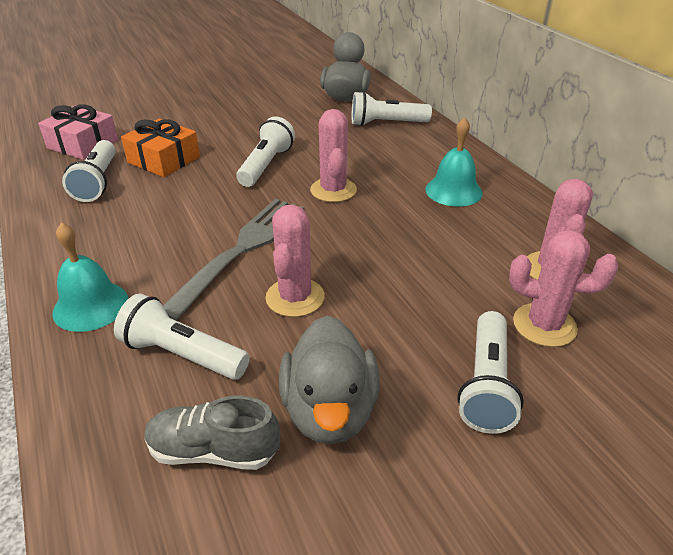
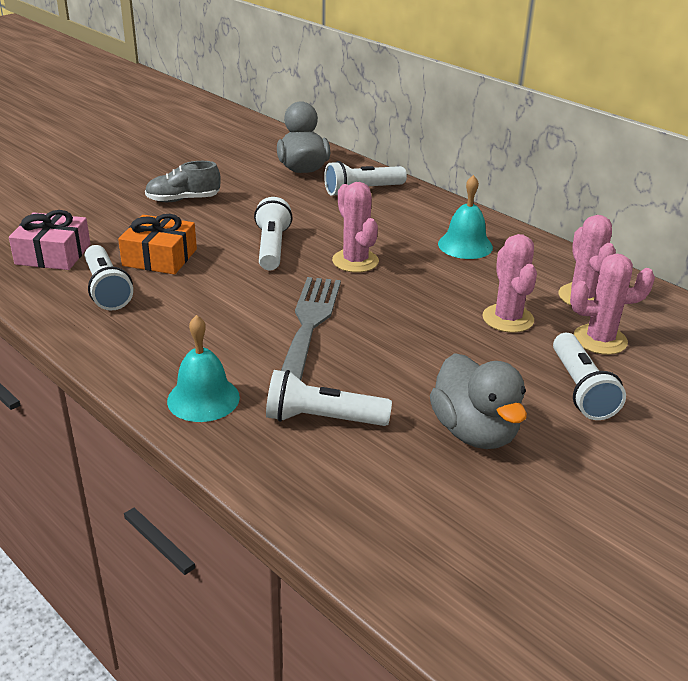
camera: 20 degrees left, 5 degrees down
grey shoe [144,396,280,470] -> grey shoe moved to [145,161,221,202]
pink cactus [266,205,325,317] -> pink cactus moved to [482,234,537,333]

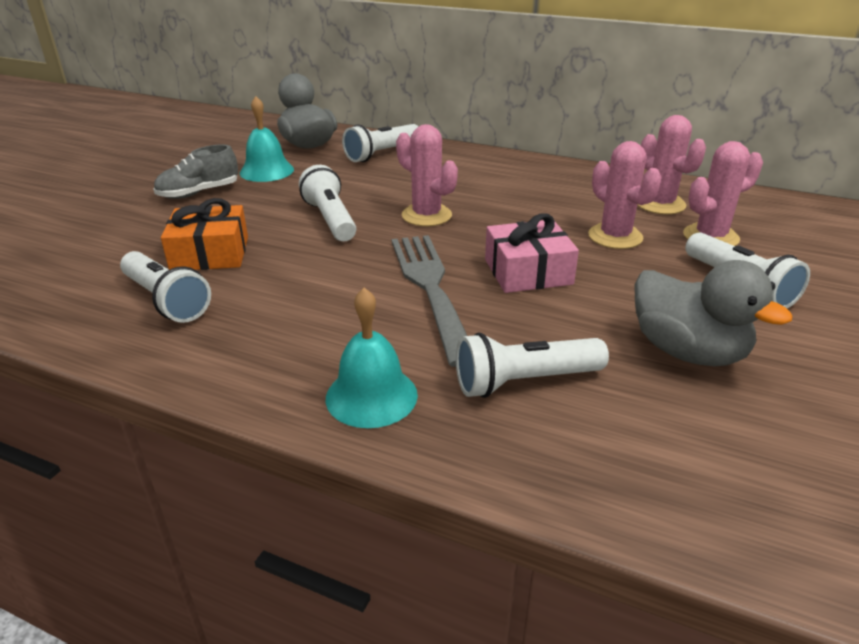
camera: 20 degrees left, 0 degrees up
pink gift [9,210,90,270] -> pink gift moved to [485,213,579,293]
turquoise bell [438,175,493,259] -> turquoise bell moved to [240,96,294,182]

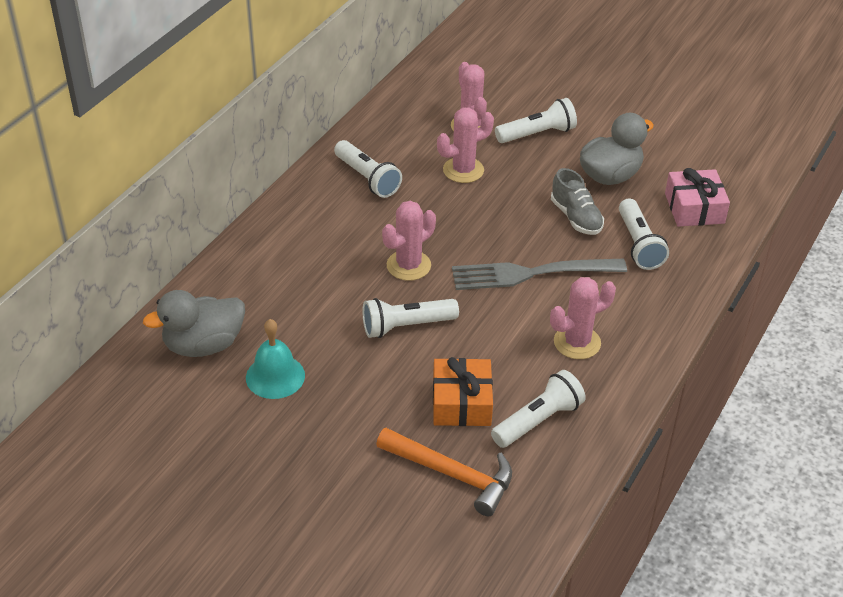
camera: 85 degrees left, 10 degrees up
grey shoe [153,144,238,199] -> grey shoe moved to [551,168,604,235]
turquoise bell [326,288,418,428] -> none
white flashlight [342,124,418,162] -> white flashlight moved to [334,140,402,198]
pink gift [485,213,579,293] -> pink gift moved to [665,168,730,227]
pink cactus [637,115,706,214] -> pink cactus moved to [550,277,616,359]
none -> orange hammer [376,428,512,516]

